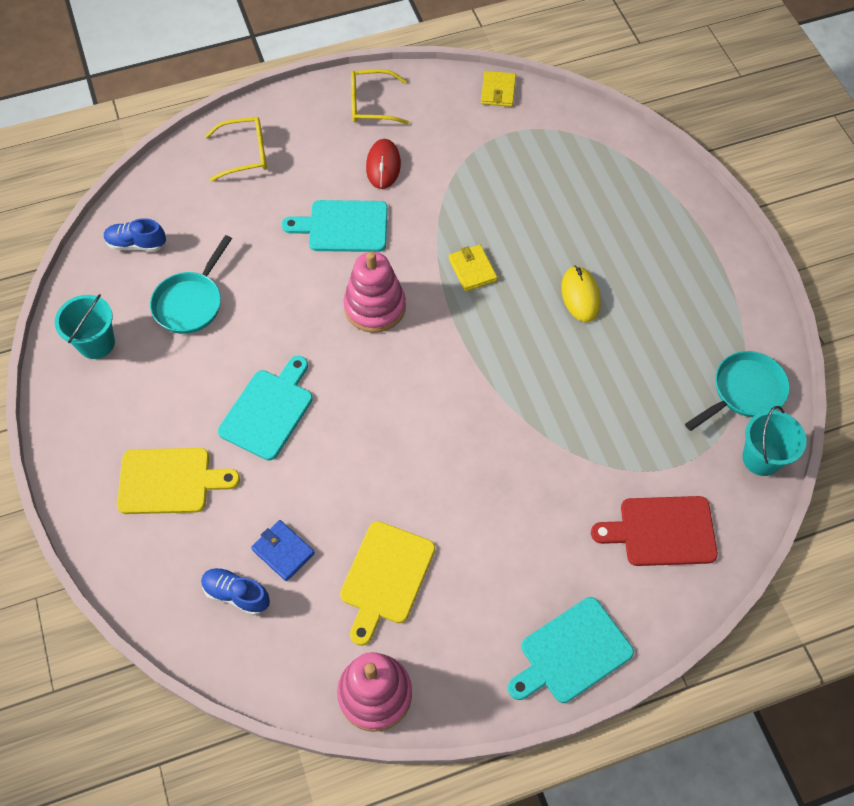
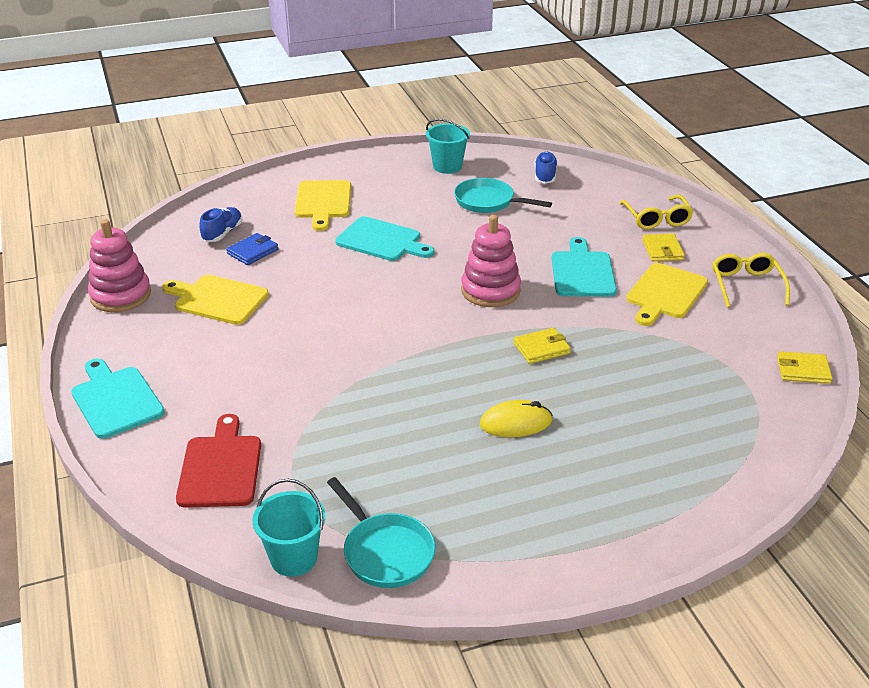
camera: 90 degrees right, 25 degrees down
red mouse [366,139,401,189] -> yellow cutting board [626,263,708,326]
none -> yellow wallet [642,233,685,261]

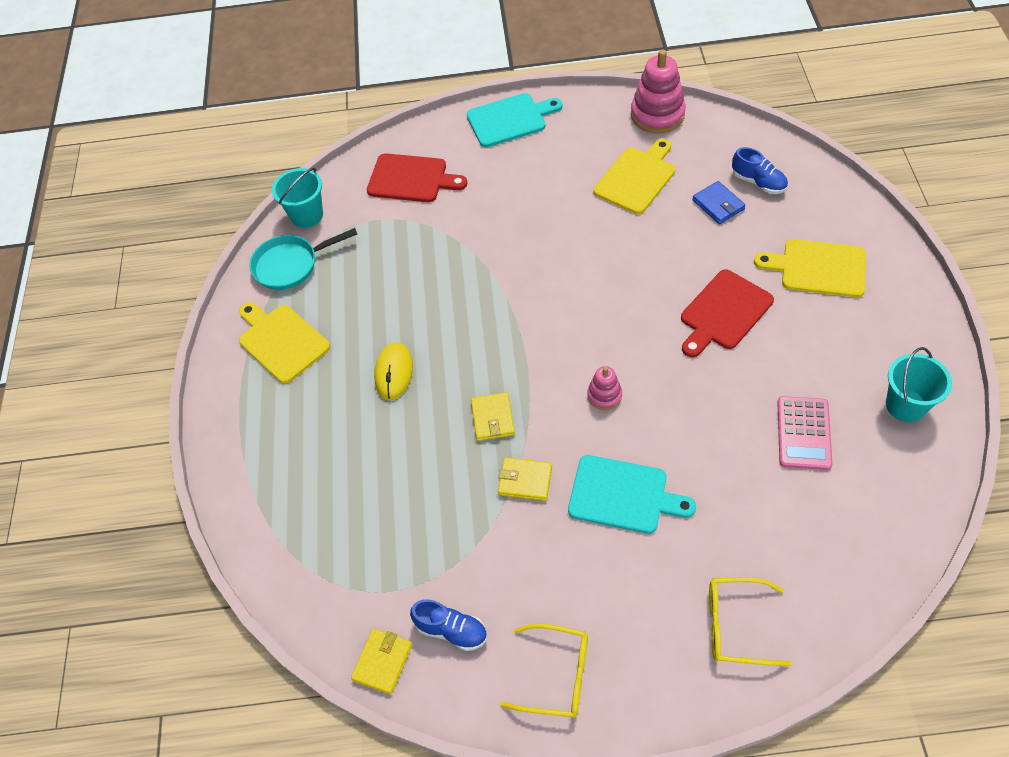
camera: 110 degrees right, 20 degrees up
turquoise cutting board [335,216,435,261] -> red cutting board [681,269,774,357]
turquoise pan [454,178,552,213] -> pink calculator [777,396,832,470]
pink stacking toy [461,215,521,307] -> pink stacking toy [587,366,622,410], size x0.53
blue shoe [534,151,558,184] -> blue shoe moved to [410,599,487,651]
yellow cutting board [626,263,708,326] -> yellow cutting board moved to [239,302,330,384]
yellow wallet [642,233,685,261] -> yellow wallet moved to [498,457,552,501]

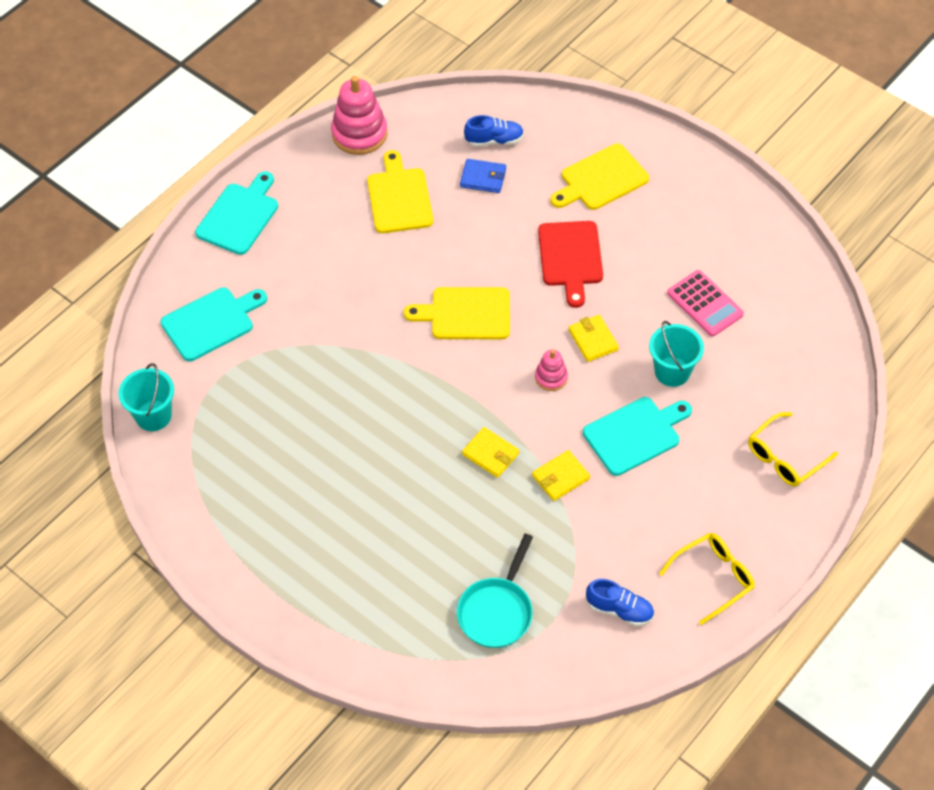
camera: 50 degrees left, 0 degrees up
yellow cutting board [239,302,330,384] -> yellow cutting board moved to [404,287,510,339]
turquoise pan [249,228,357,290] -> turquoise pan moved to [457,534,533,648]
yellow wallet [351,628,412,695] -> yellow wallet moved to [569,315,619,362]
red cutting board [367,153,467,202] -> turquoise cutting board [161,288,267,361]
yellow mouse [374,342,413,400] -> none
blue shoe [410,599,487,651] -> blue shoe turned 45 degrees clockwise [586,579,654,626]
turquoise bucket [886,347,952,422] -> turquoise bucket moved to [649,321,704,387]

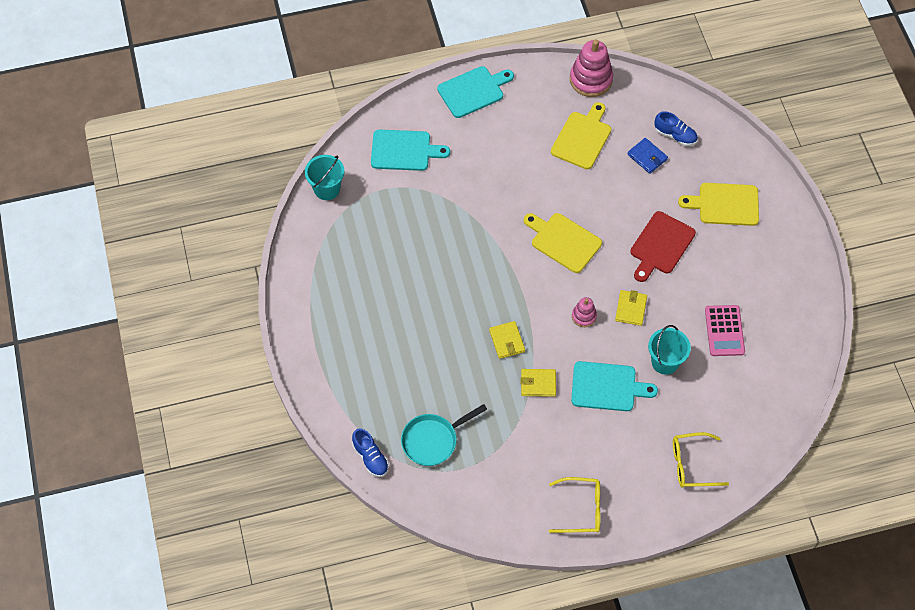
camera: 35 degrees right, 5 degrees up
blue shoe [586,579,654,626] -> blue shoe moved to [352,428,389,477]

